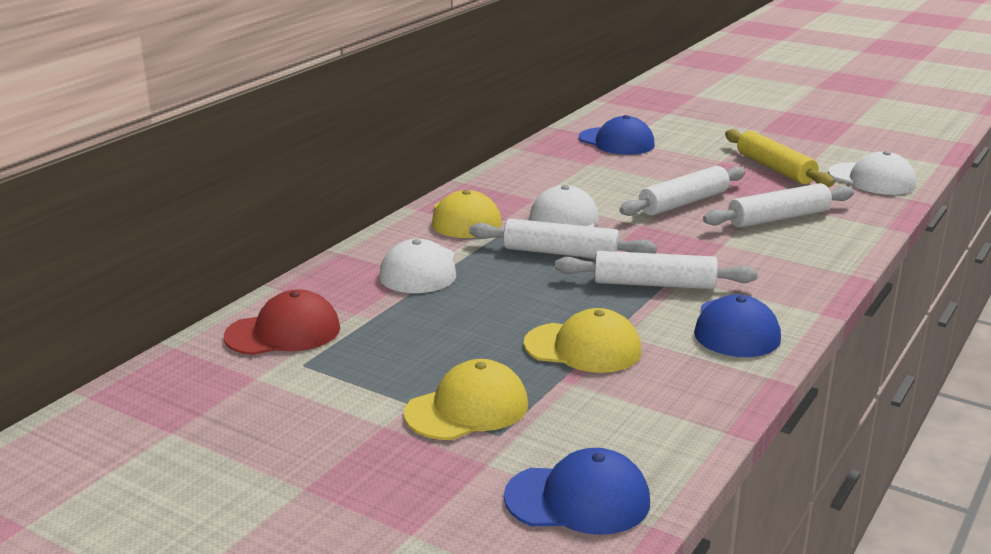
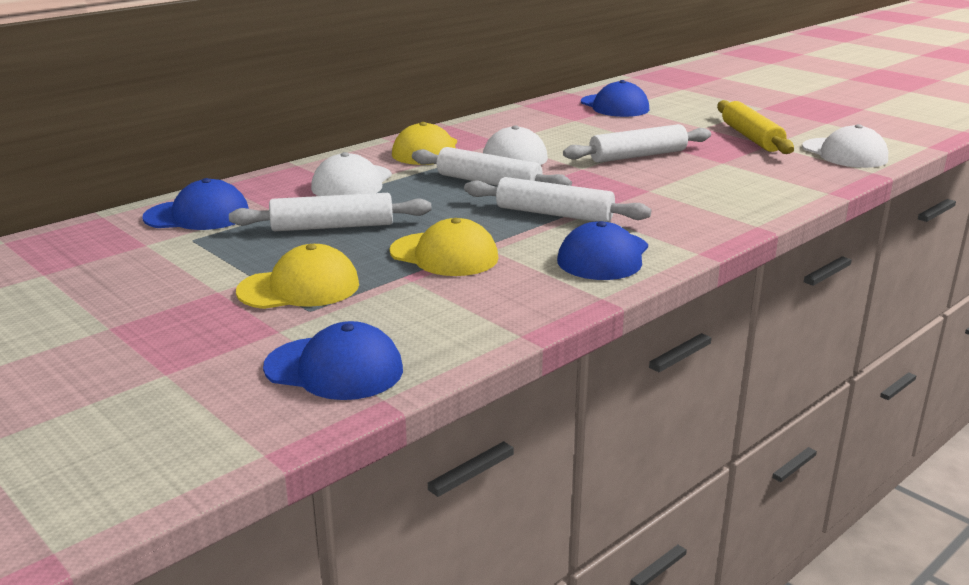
camera: 15 degrees right, 0 degrees up
red cap [224,290,340,355] -> blue cap [142,178,249,230]
white rolling pin [703,183,854,228] -> white rolling pin moved to [229,193,432,231]

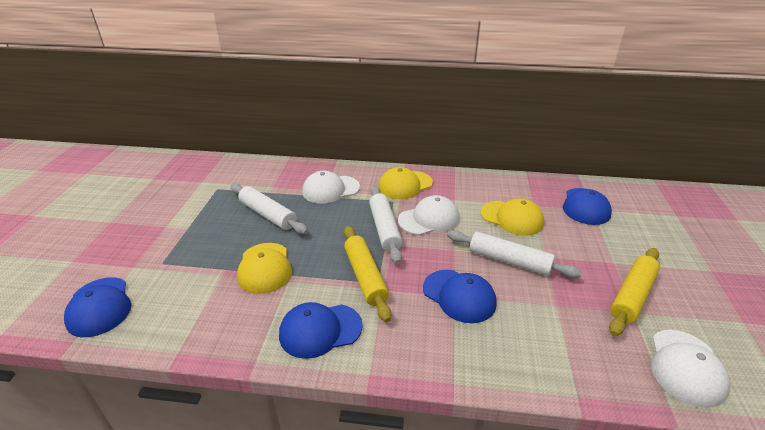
camera: 50 degrees right, 10 degrees up
blue cap [142,178,249,230] -> blue cap moved to [423,270,497,323]
yellow cap [236,244,359,309] -> yellow cap moved to [481,198,544,236]
white rolling pin [464,177,651,222] -> yellow rolling pin [344,226,391,322]

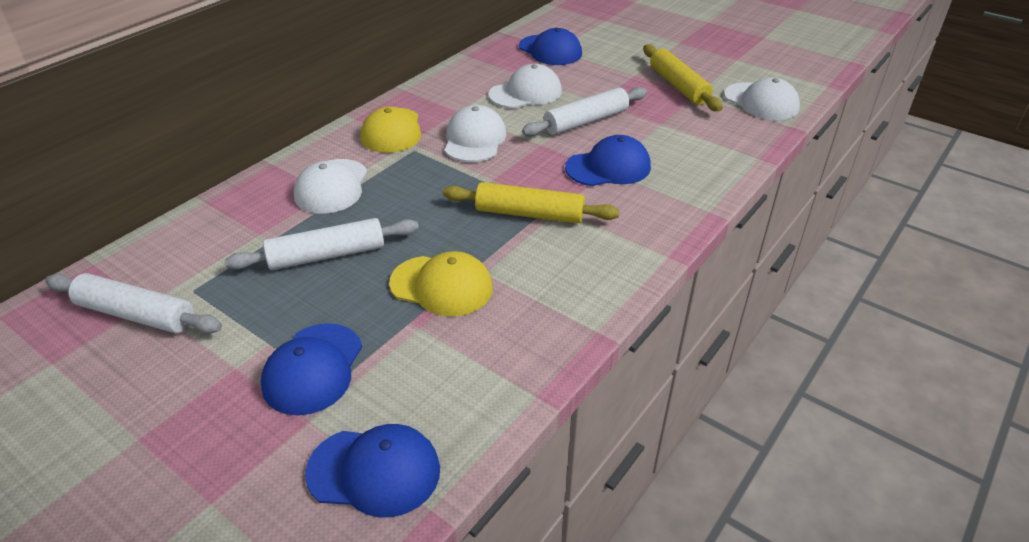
camera: 60 degrees left, 5 degrees up
blue cap [279,302,363,359] -> blue cap moved to [261,323,362,415]
white rolling pin [369,186,402,264] -> white rolling pin moved to [45,273,222,334]
yellow cap [481,198,544,236] -> white cap [489,64,562,109]

